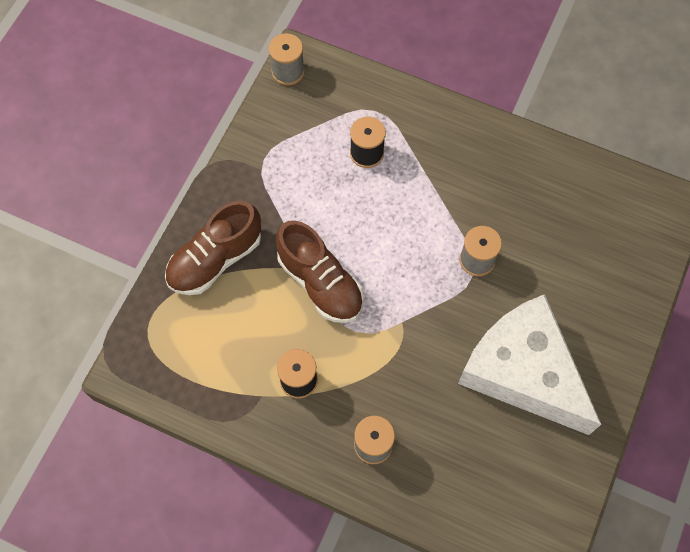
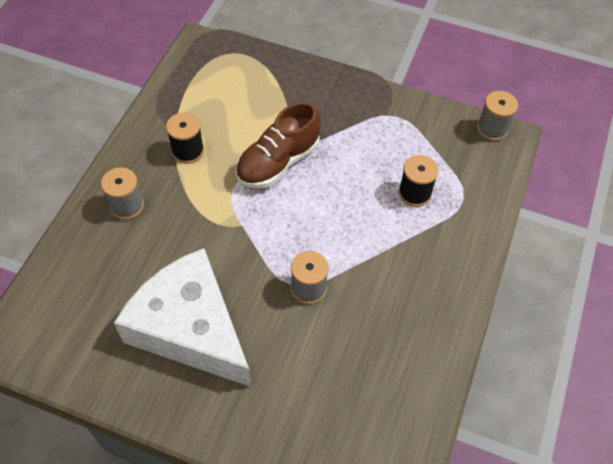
camera: 85 degrees right, 10 degrees down
brown shoe [165,201,261,295] -> none
white cheese [458,294,601,435] -> white cheese turned 90 degrees counterclockwise [114,248,251,387]

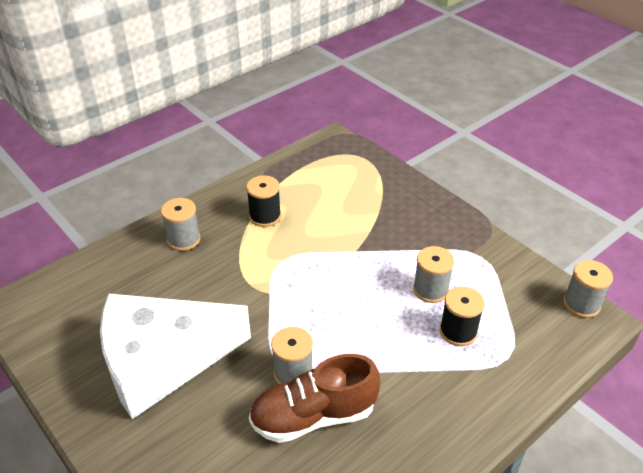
camera: 30 degrees right, 15 degrees down
white cheese [114,248,251,387] -> white cheese turned 90 degrees counterclockwise [100,293,251,419]
brown shoe [236,101,321,188] -> brown shoe moved to [249,354,381,443]
none -> grey spool [413,246,454,303]

